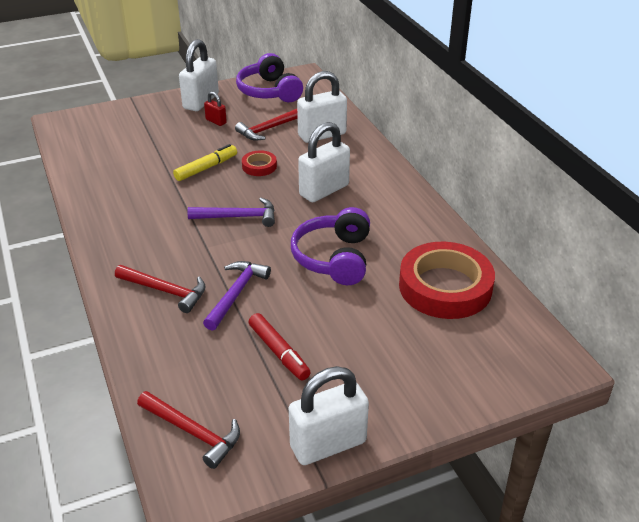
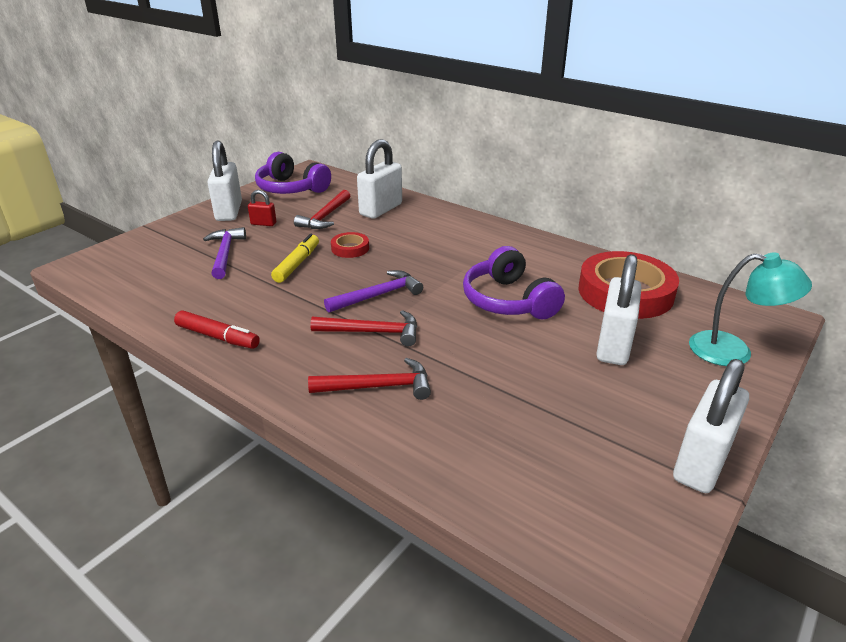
camera: 30 degrees left, 5 degrees down
red hammer [137,391,240,469] -> red hammer moved to [310,310,417,346]
purple hammer [203,261,271,331] -> purple hammer moved to [203,227,246,279]
red marker [249,313,311,380] -> red marker moved to [174,310,260,349]
white padlock [298,122,350,202] -> white padlock moved to [596,254,642,365]
none -> turquoise lamp [689,253,812,366]

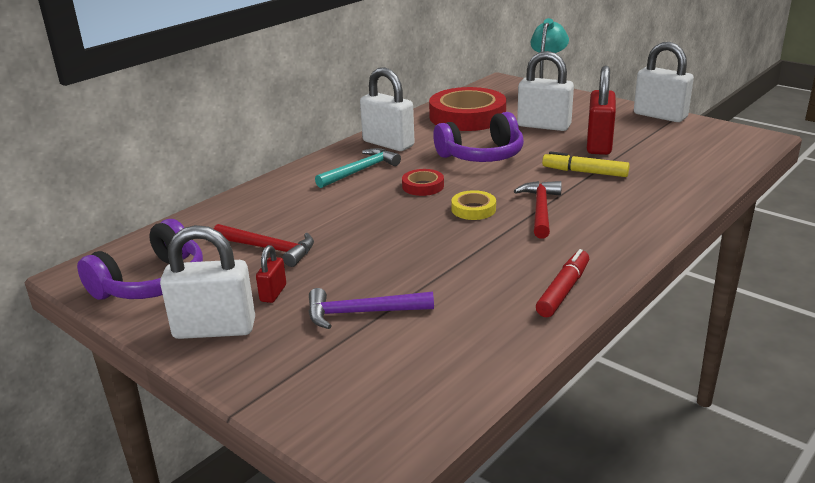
camera: 85 degrees left, 5 degrees down
yellow marker [271,234,319,283] -> yellow marker moved to [542,151,629,177]
red hammer [308,358,431,400] -> none
purple hammer [324,270,423,313] -> yellow tape [451,190,496,220]
red tape [331,232,369,258] -> red tape moved to [402,169,444,196]
white padlock [357,139,402,219] -> white padlock moved to [360,67,414,151]
none -> turquoise hammer [315,148,401,188]
none -> red padlock [587,66,616,155]

